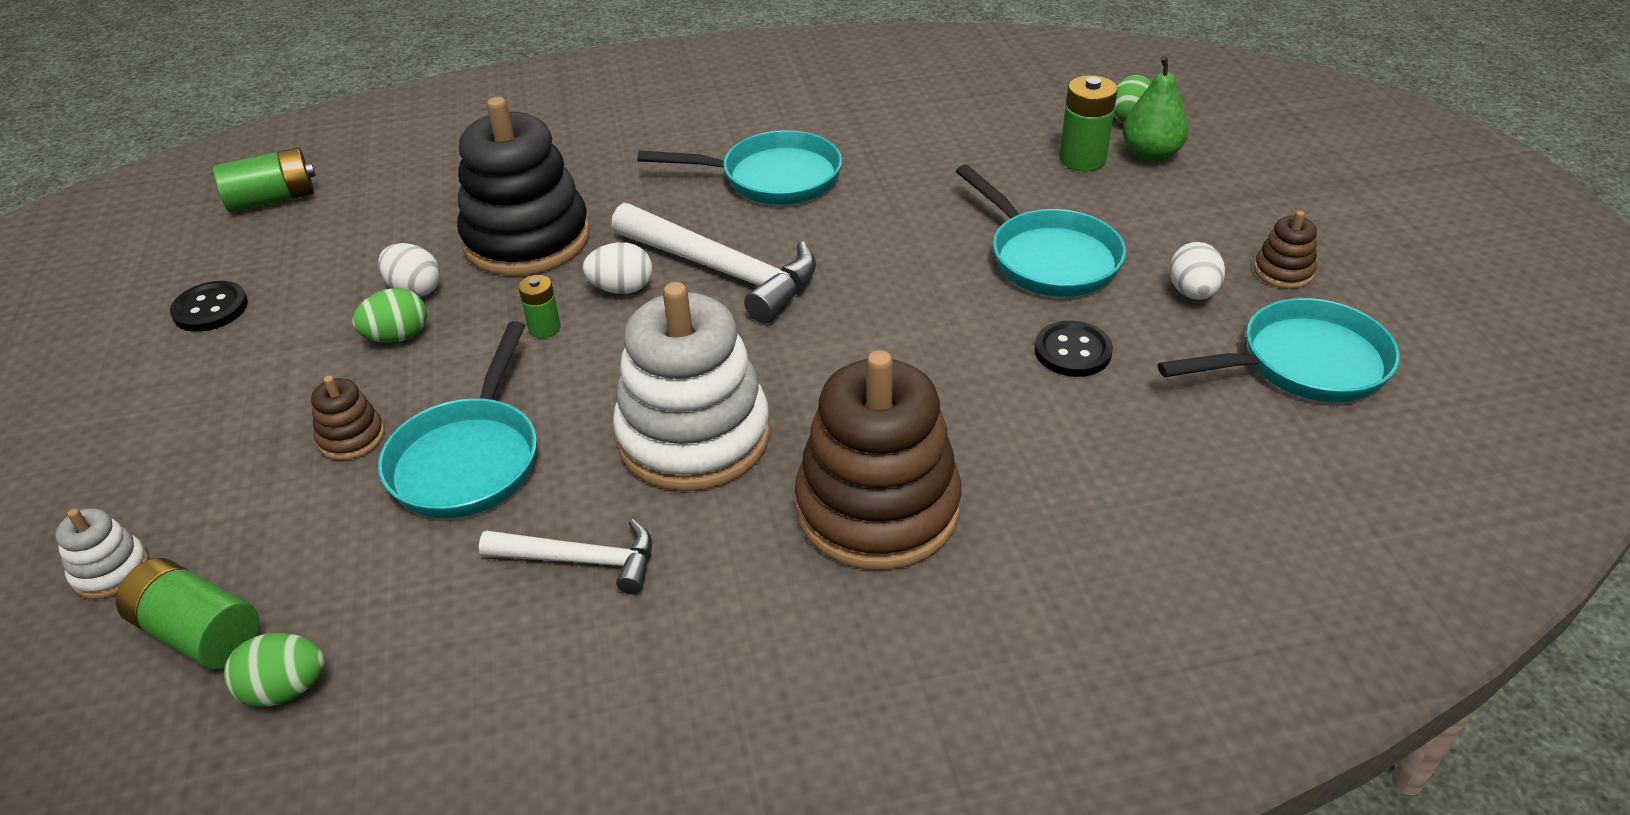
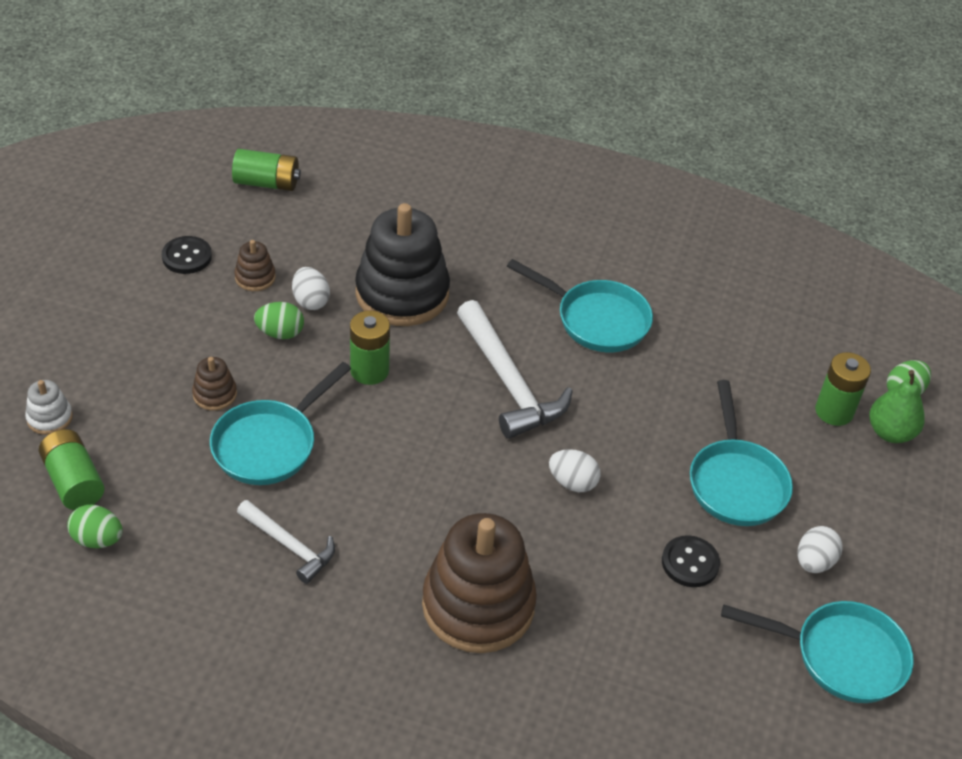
camera: 25 degrees right, 5 degrees up
green battery [518,275,561,338] -> green battery [350,311,390,385], size x1.70
white egg [582,242,653,294] -> white egg moved to [549,449,601,492]
white stacking toy [613,282,770,491] -> none
brown stacking toy [1254,211,1317,289] -> brown stacking toy moved to [235,240,276,291]

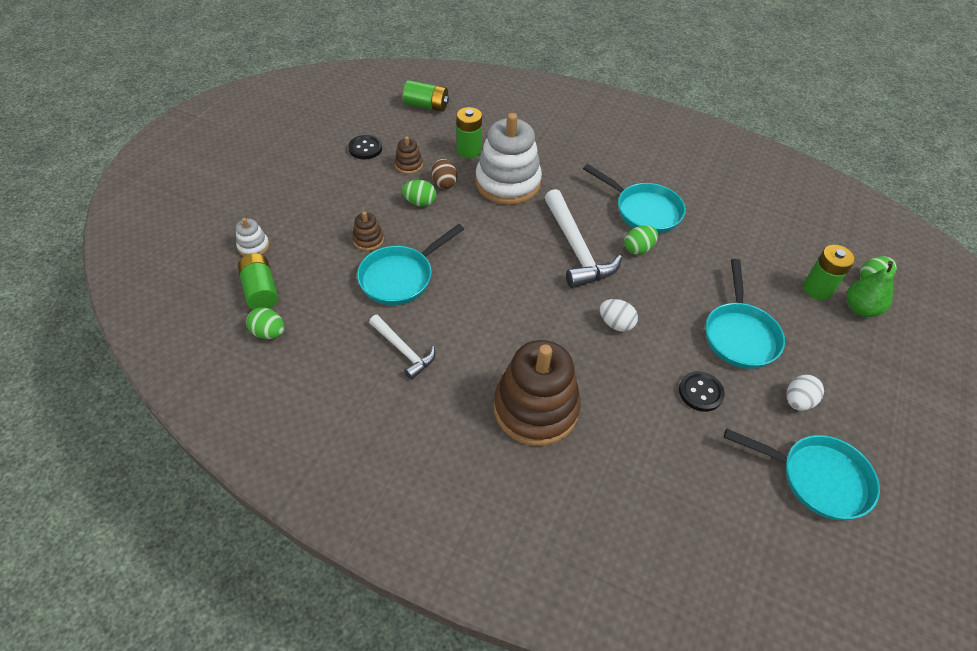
camera: 10 degrees right, 5 degrees up
white egg [292,267,330,310] -> brown egg [431,158,457,189]
green battery [350,311,390,385] -> green battery moved to [456,107,482,158]
black stacking toy [355,203,450,326] -> white stacking toy [475,113,542,205]
none -> green egg [624,225,658,255]

